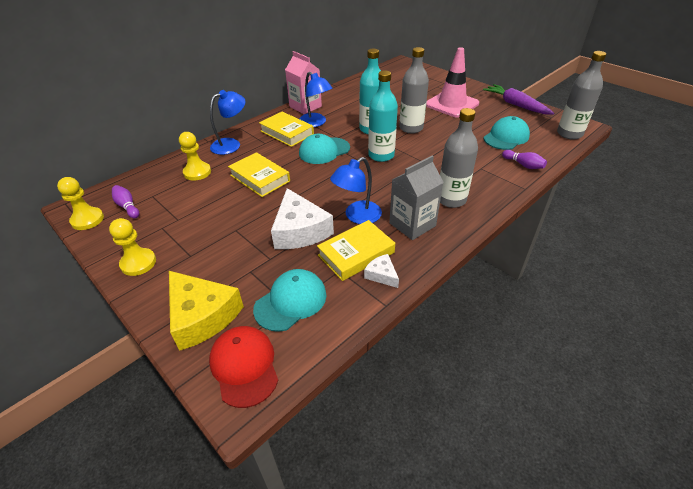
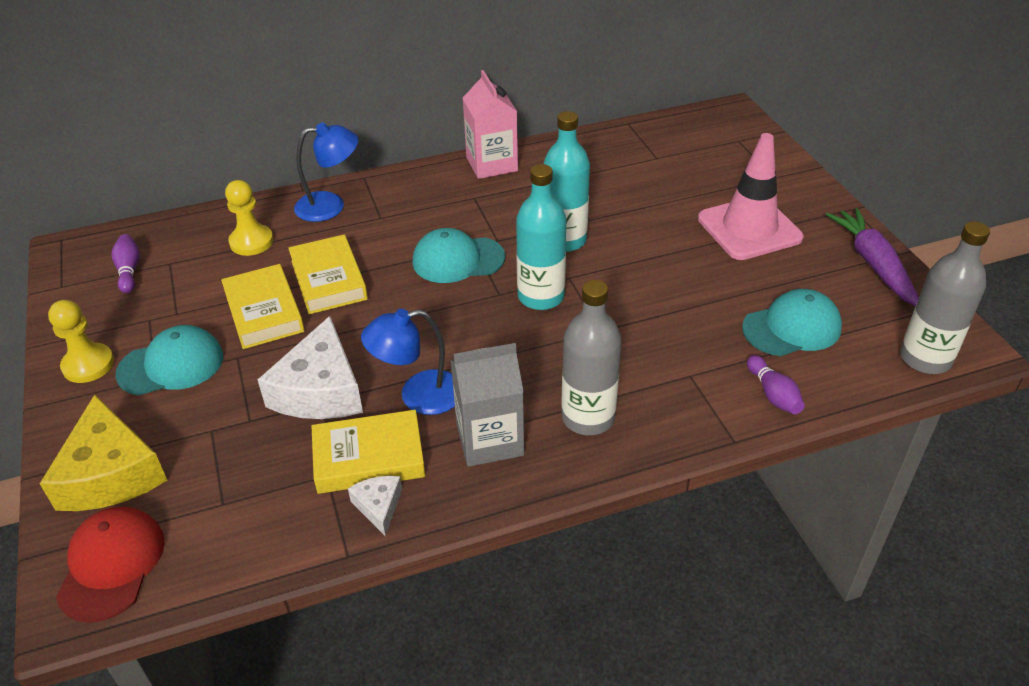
camera: 25 degrees right, 0 degrees up
yellow pawn [57,177,104,230] -> none
turquoise cap [253,269,326,332] -> turquoise cap moved to [115,325,223,395]
yellow book [259,112,314,147] -> yellow book moved to [221,264,304,349]
blue lamp [299,72,332,127] -> none
grey bottle [399,47,429,133] -> none

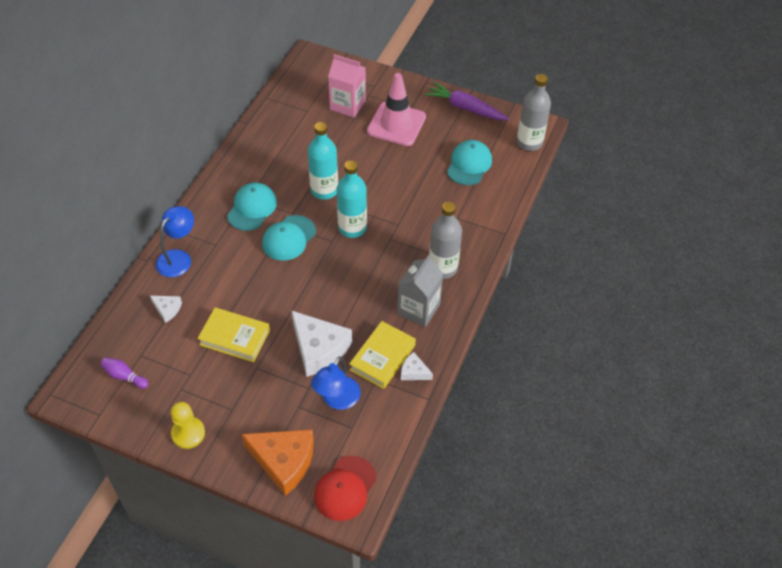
camera: 50 degrees left, 10 degrees up
yellow cheese [40,395,167,511] -> orange cheese [242,429,314,496]
red cap [56,506,165,623] -> red cap turned 105 degrees counterclockwise [314,456,376,521]
turquoise cap [115,325,223,395] -> turquoise cap moved to [227,183,277,231]
yellow pawn [225,180,274,256] -> white cheese [150,296,182,323]
yellow book [288,235,368,314] -> none
blue lamp [361,309,455,415] -> blue lamp moved to [311,356,361,410]
pink carton [463,70,518,179] -> pink carton moved to [328,54,366,118]
purple bowling pin [747,355,805,414] -> none

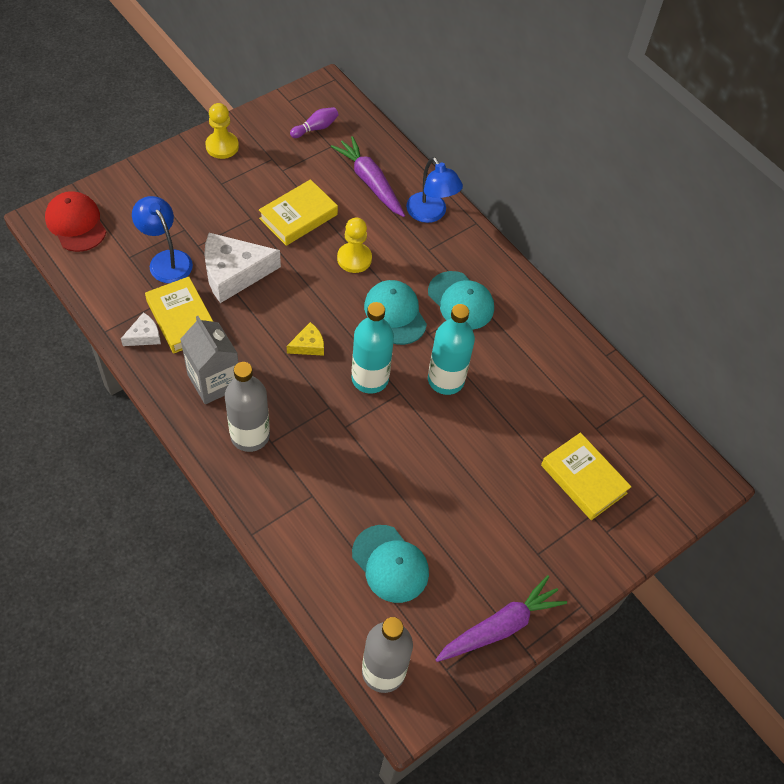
camera: 115 degrees right, 5 degrees up
white cheese [150,296,182,323] -> purple carrot [331,136,405,217]
orange cheese [242,429,314,496] -> none
pink carton [328,54,366,118] -> yellow book [541,432,631,520]
pink traffic cone [367,73,426,146] -> none
none -> yellow cheese [287,322,324,356]
none -> yellow pawn [337,218,372,273]

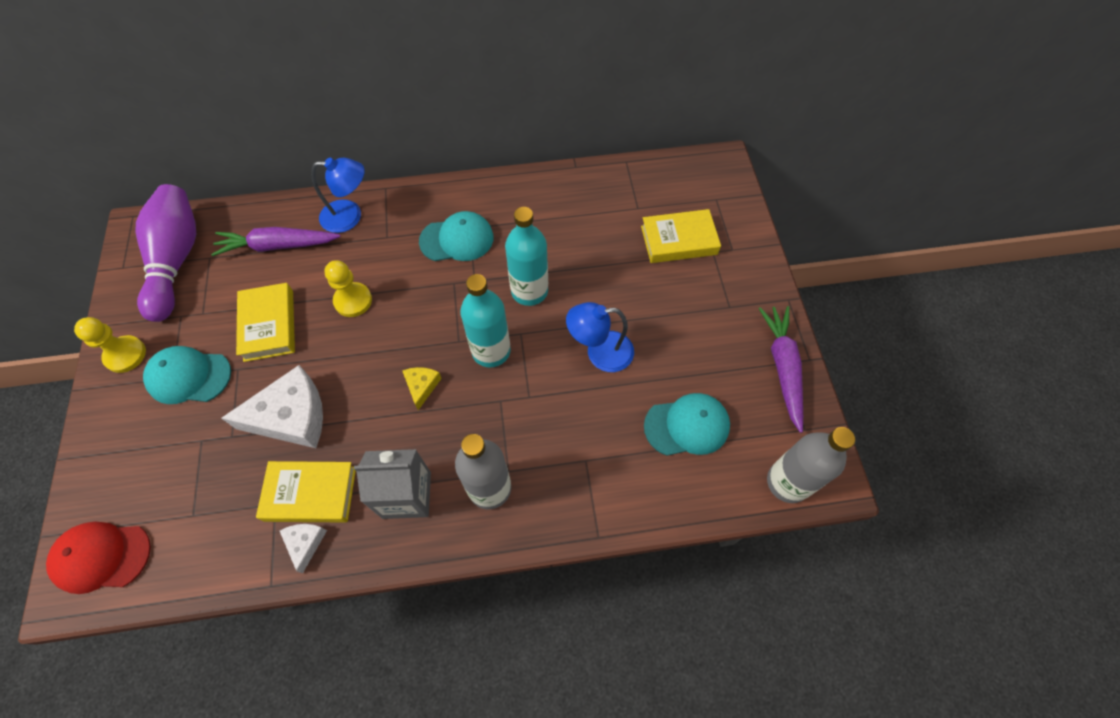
camera: 55 degrees left, 5 degrees up
blue lamp [132,196,193,283] -> blue lamp moved to [566,302,634,372]
white cheese [204,233,281,303] -> white cheese turned 120 degrees counterclockwise [221,365,323,448]
purple bowling pin [290,107,339,138] -> purple bowling pin [135,184,196,322], size x2.35
turquoise cap [364,280,427,345] -> turquoise cap moved to [143,346,231,404]

